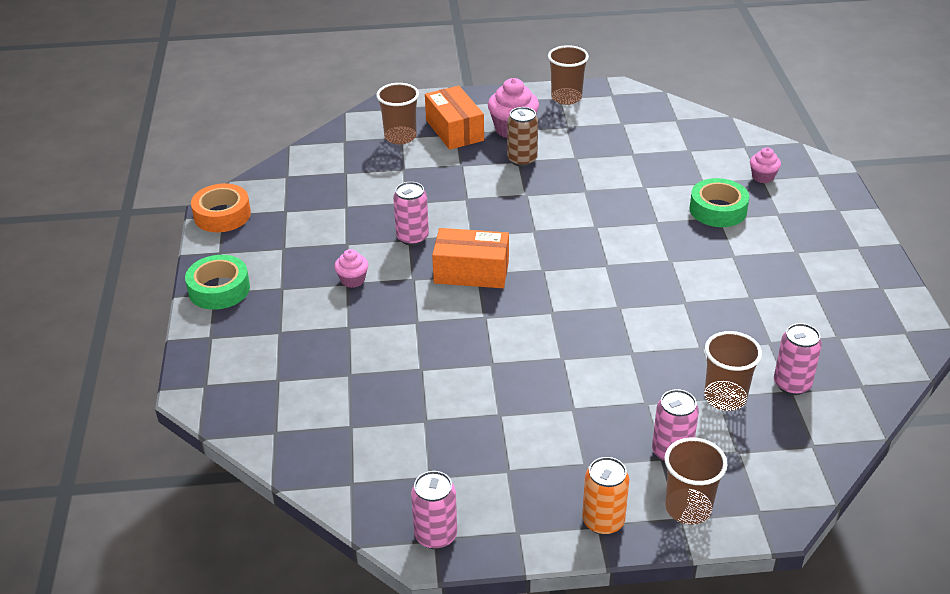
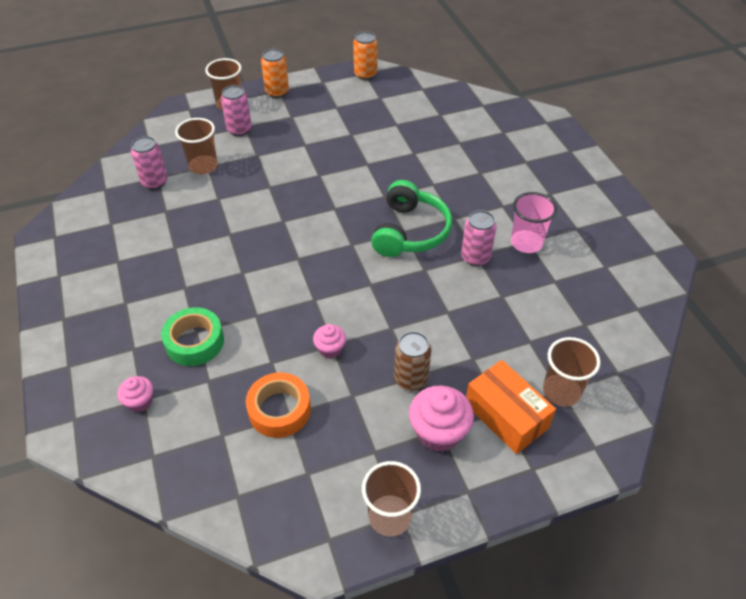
camera: 165 degrees right, 10 degrees up
green tape [185,255,250,310] -> none
orange tape [191,183,251,232] -> orange tape moved to [246,373,311,438]
pink cupcake [334,249,368,288] -> pink cupcake moved to [313,324,346,358]
pink can [411,471,457,549] -> orange can [353,31,378,80]
orange box [432,228,509,288] -> green headphones [371,180,452,257]
none -> pink cup [511,192,557,253]

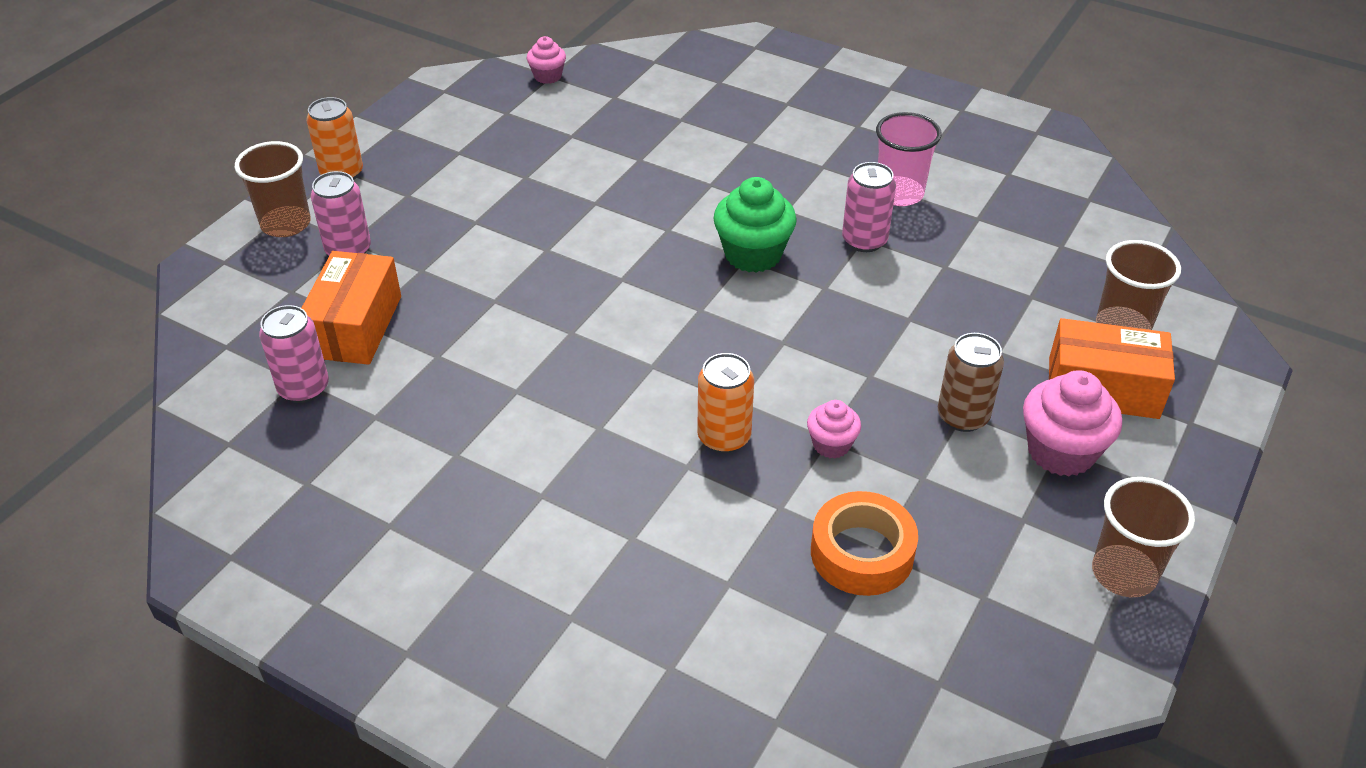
camera: 40 degrees left, 5 degrees down
pink cupcake [117,376,153,412] -> pink cupcake moved to [527,36,566,84]
green tape [161,307,224,366] -> none
brown cup [175,118,218,174] -> orange box [302,251,401,365]
orange can [353,31,378,80] -> orange can moved to [697,353,754,453]
green headphones [371,180,452,257] -> green cupcake [713,177,797,273]

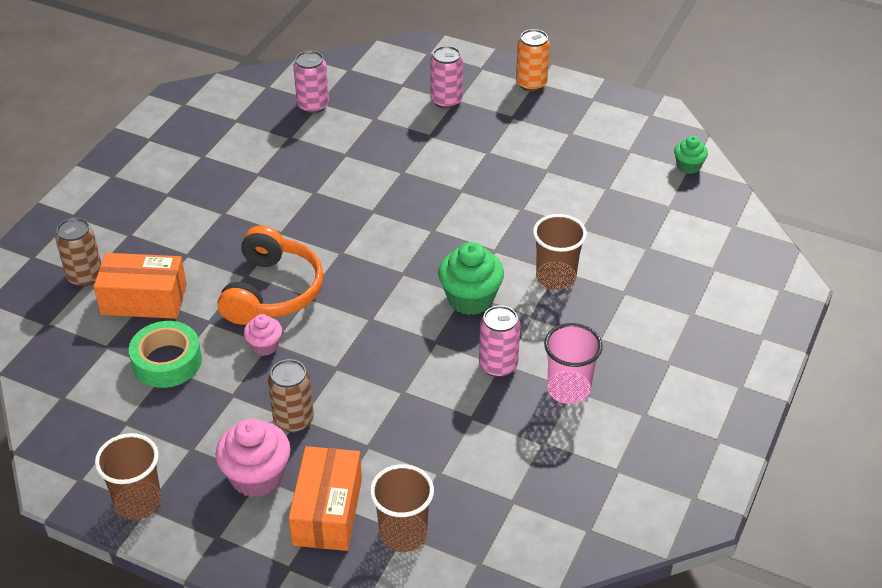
camera: 85 degrees right, 0 degrees up
brown cup [235,141,311,237] -> brown cup moved to [533,214,587,290]
orange box [302,251,401,365] -> orange box moved to [94,253,187,319]
pink cupcake [527,36,566,84] -> green cupcake [674,136,708,174]
orange can [697,353,754,453] -> orange headphones [217,225,324,325]
orange tape [811,491,918,596] -> green tape [129,321,202,388]
none -> brown can [55,218,101,287]

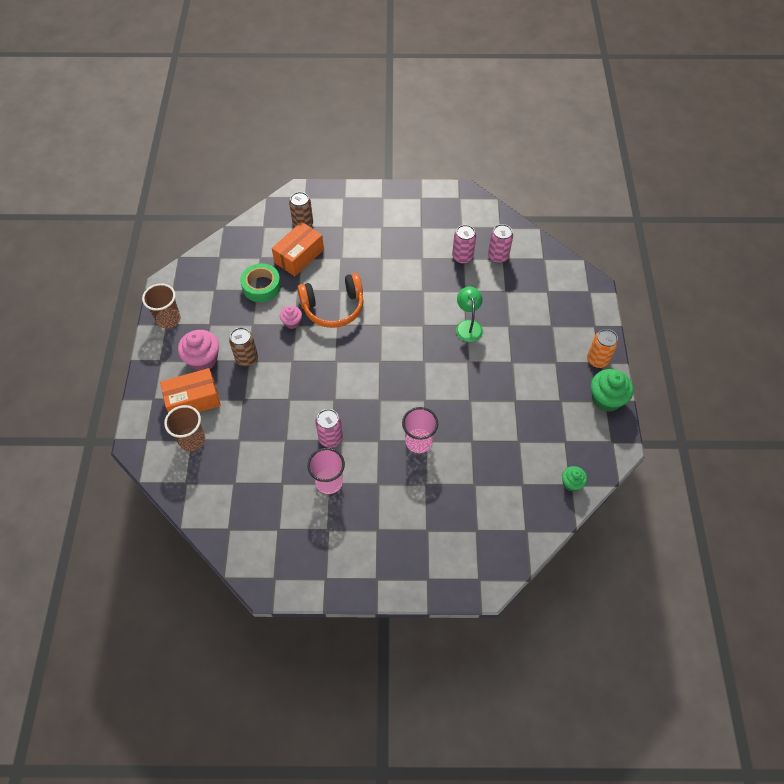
camera: 65 degrees right, 15 degrees up
orange box [94,253,187,319] -> orange box turned 60 degrees clockwise [272,222,324,276]
pink can [430,46,463,109] -> pink can moved to [452,225,476,264]
green cupcake [438,242,504,315] -> green cupcake moved to [591,369,634,412]
brown cup [533,214,587,290] -> pink cup [402,407,438,453]
none -> green lamp [456,287,483,342]

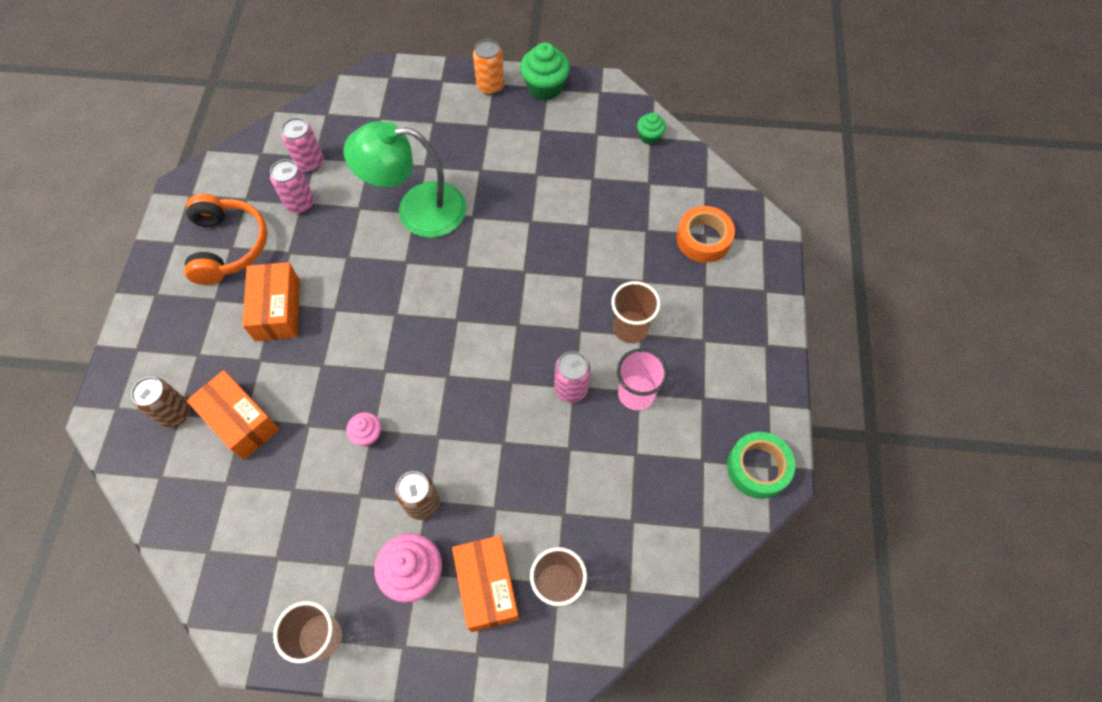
camera: 85 degrees left, 5 degrees up
green tape [240,263,281,302] -> green tape moved to [727,432,795,499]
orange headphones [297,273,364,328] -> orange headphones moved to [185,194,268,285]
pink cup [402,407,438,453] -> none
green lamp [456,287,483,342] -> green lamp [343,121,466,238], size x1.87
none -> orange box [242,262,300,341]
none -> brown cup [611,281,660,343]
none -> orange tape [676,206,735,263]

